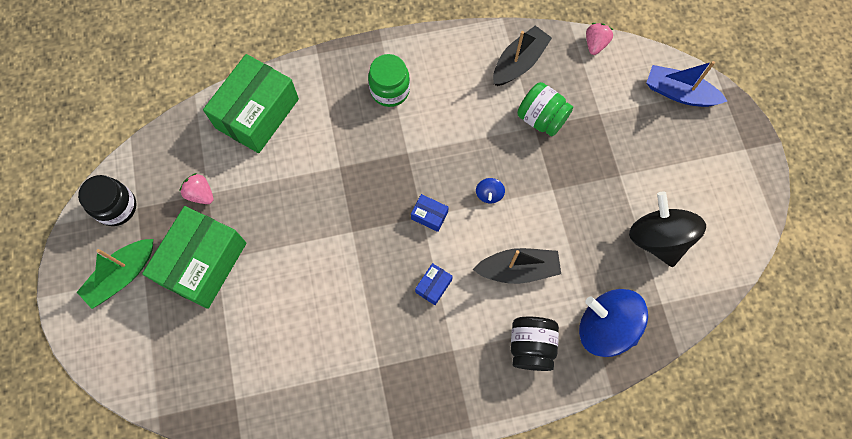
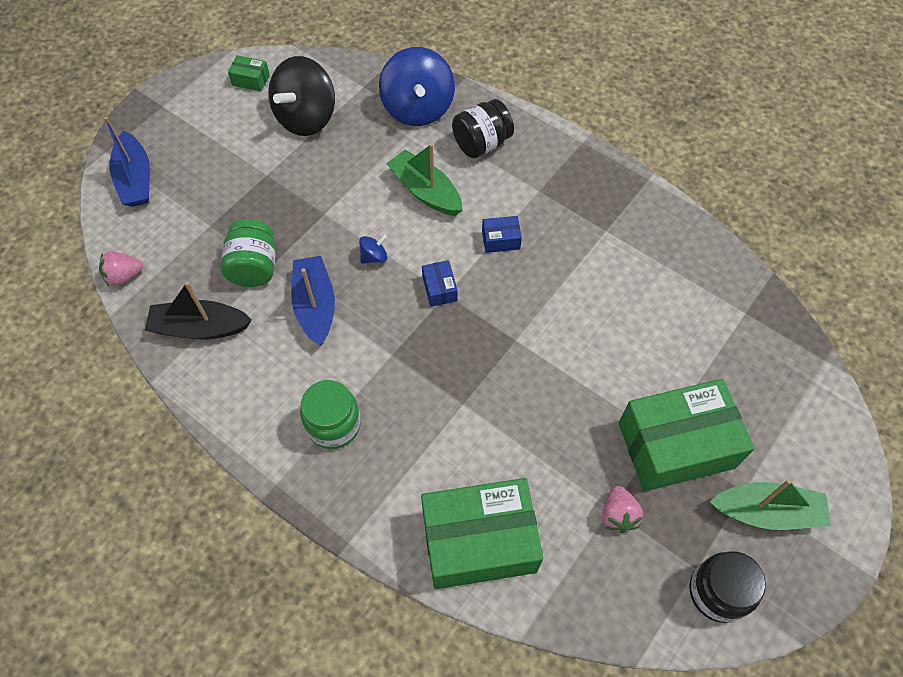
camera: 130 degrees left, 10 degrees down
black boat [473,248,561,284] -> green boat [387,143,462,216]
none -> green box [228,55,270,91]
none -> blue boat [291,256,335,346]

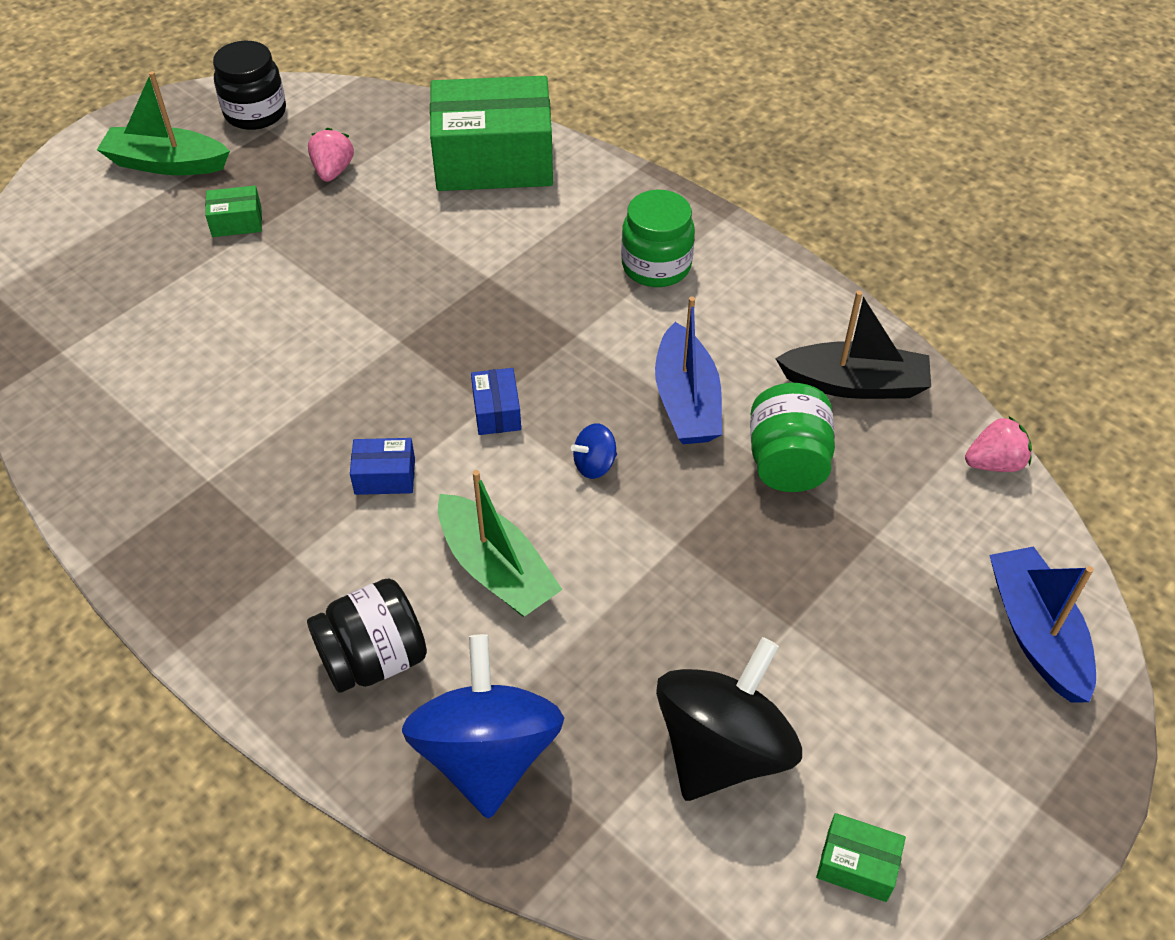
camera: 175 degrees left, 10 degrees down
green box [619,379,755,491] -> green box [205,186,262,237], size x0.41

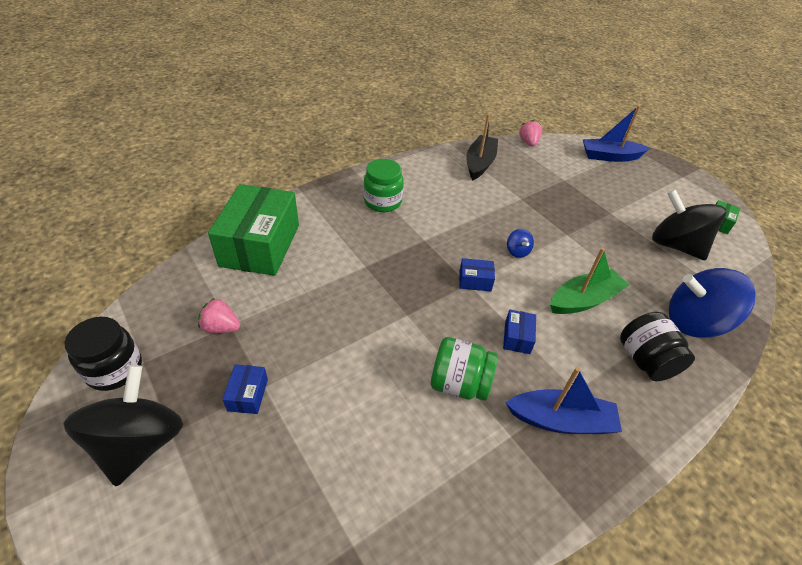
camera: 80 degrees left, 5 degrees down
green boat [97,71,230,175] -> black spinning top [64,365,183,486]
green box [205,186,262,237] -> blue box [222,364,268,414]
blue boat [655,297,722,444] -> blue boat moved to [505,367,622,434]
green jar [750,383,835,492] -> green jar moved to [431,337,498,401]

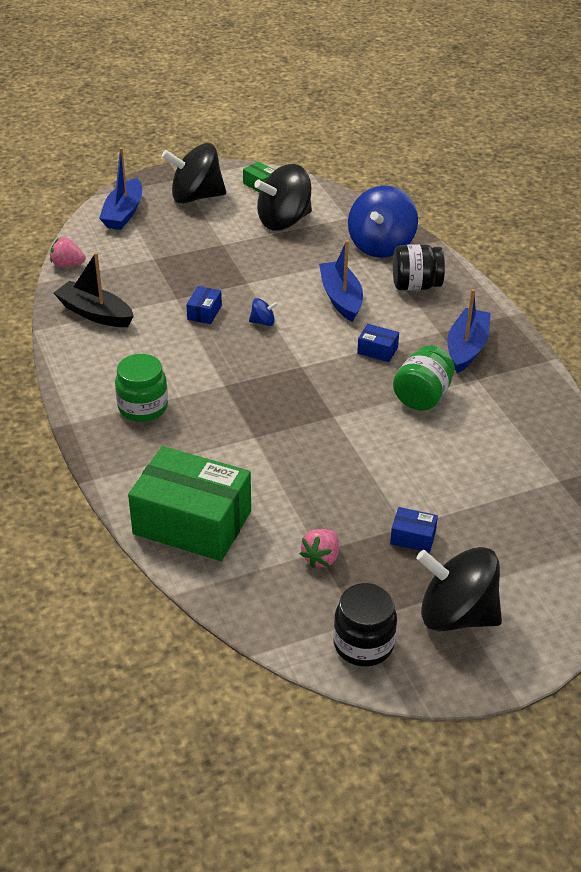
camera: 75 degrees left, 5 degrees down
blue box [459,258,495,291] -> blue box moved to [186,286,222,324]
green boat [550,248,629,314] -> blue boat [319,240,363,322]
none -> black spinning top [162,143,226,204]

